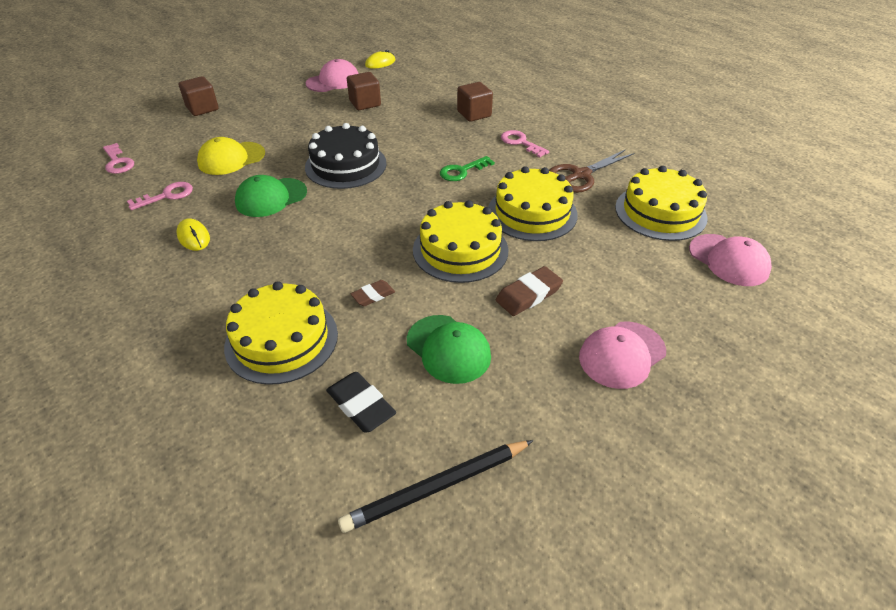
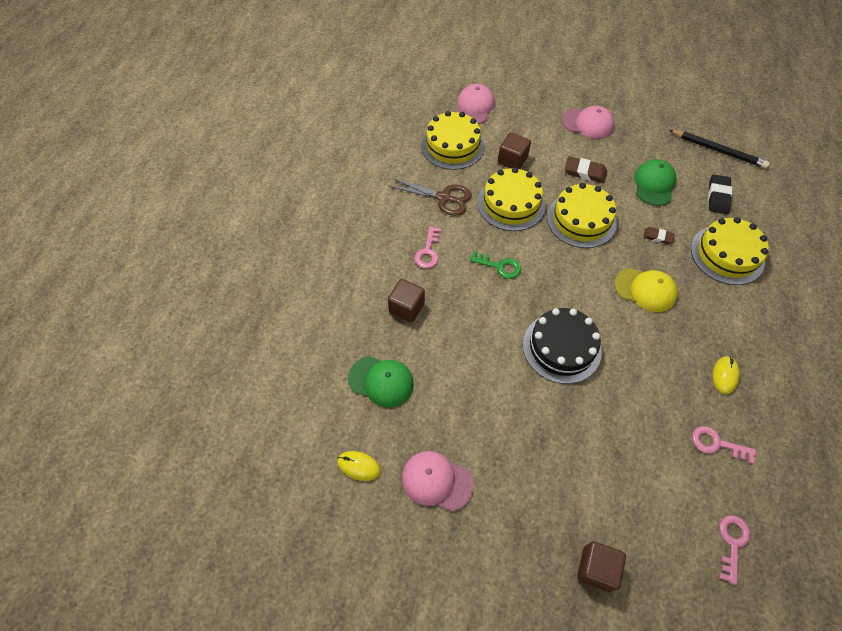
camera: 125 degrees left, 15 degrees up
yellow cap [197,137,265,175] -> yellow cap moved to [614,268,678,312]
green cap [235,175,307,217] -> green cap moved to [348,356,414,407]
brown cube [347,72,381,110] -> brown cube moved to [498,132,531,169]

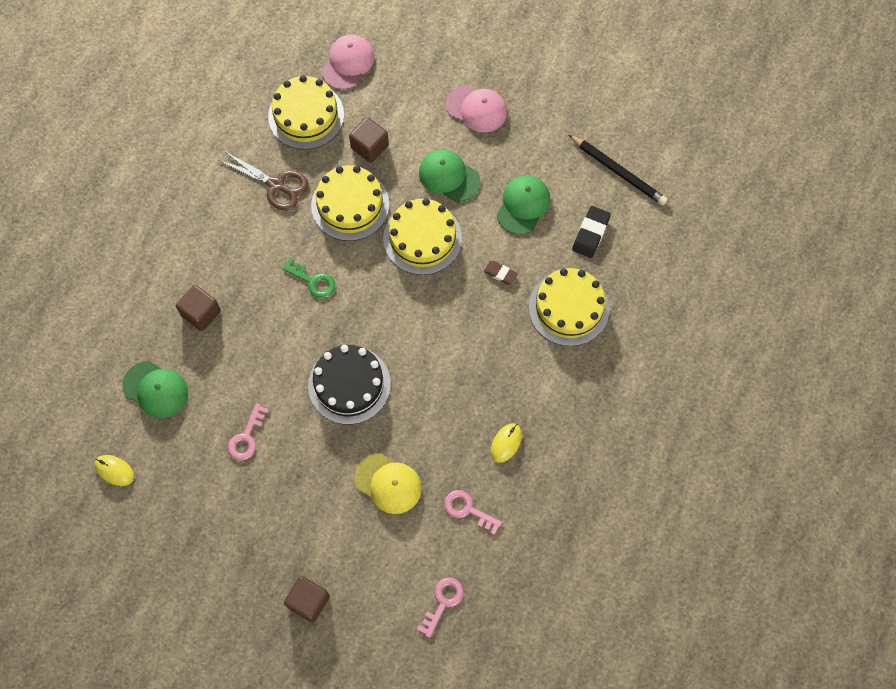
camera: 10 degrees right, 10 degrees up
pink cap [402,451,474,511] -> none
pink key [414,226,441,268] -> pink key moved to [228,404,269,461]
brown eraser [565,156,607,183] -> green cap [419,149,480,202]
yellow cap [614,268,678,312] -> yellow cap moved to [354,453,422,514]

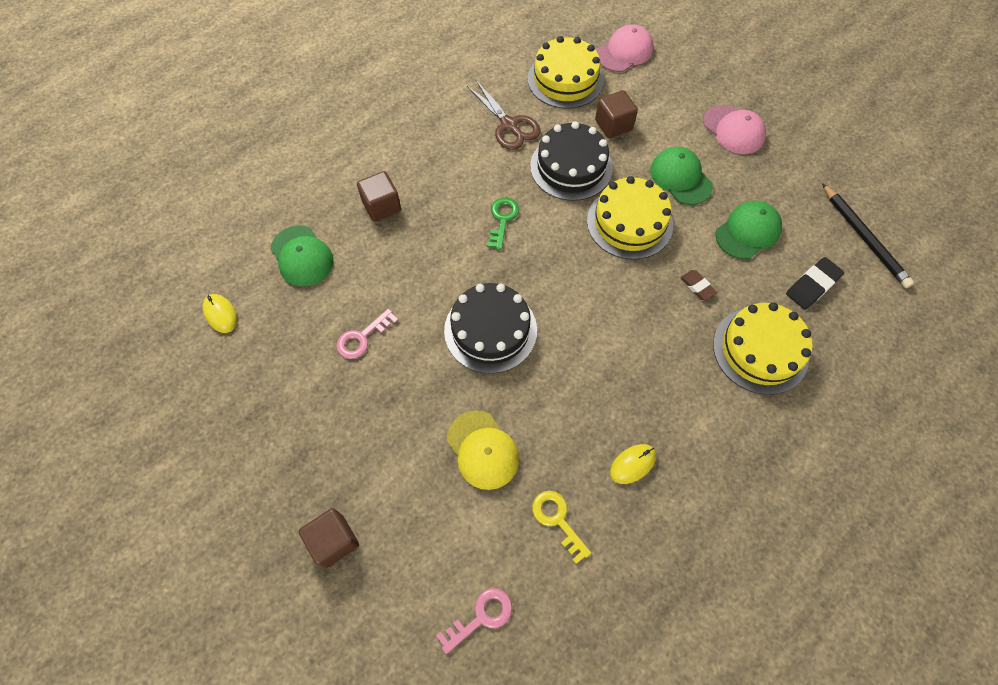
camera: 25 degrees right, 5 degrees down
green key [282,258,335,298] -> green key turned 135 degrees counterclockwise [487,198,519,250]
yellow cake [311,165,390,241] -> black cake [530,121,613,201]
pink key [444,490,502,535] -> yellow key [532,491,591,564]

